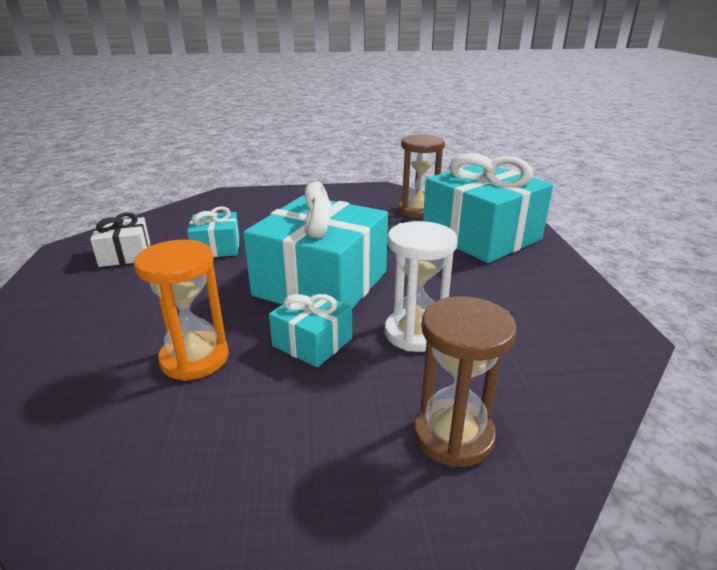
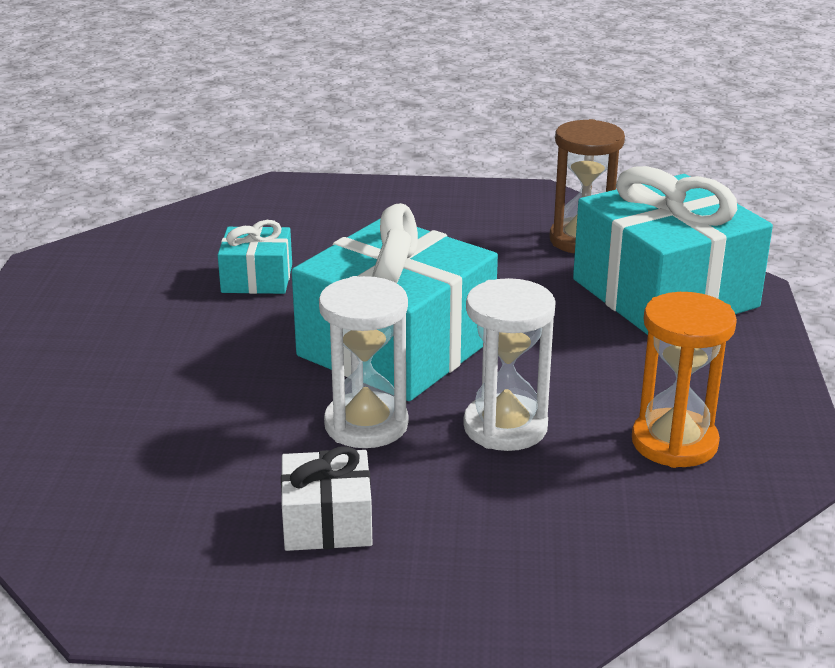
camera: 10 degrees right, 0 degrees up
white gift [90,212,150,267] -> white gift moved to [281,446,372,551]
orange hourglass [134,240,229,381] -> orange hourglass moved to [632,292,737,468]
turquoise gift [269,289,352,367] -> white hourglass [319,276,408,448]
brown hourglass [414,296,517,467] -> none

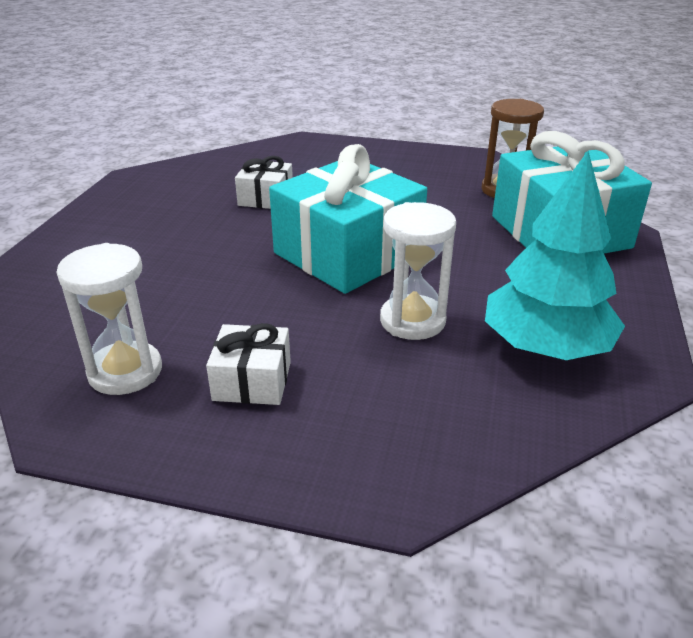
camera: 10 degrees right, 5 degrees up
turquoise gift [218,220,292,294] -> white gift [235,156,293,209]
white hourglass [319,276,408,448] -> white hourglass moved to [56,243,162,395]
orange hourglass [632,292,737,468] -> turquoise tree [485,151,625,360]

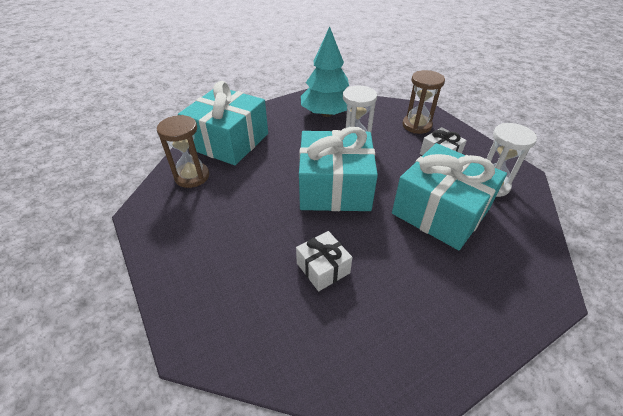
camera: 135 degrees left, 10 degrees up
none -> turquoise gift [392,143,507,250]
none -> brown hourglass [402,70,445,134]

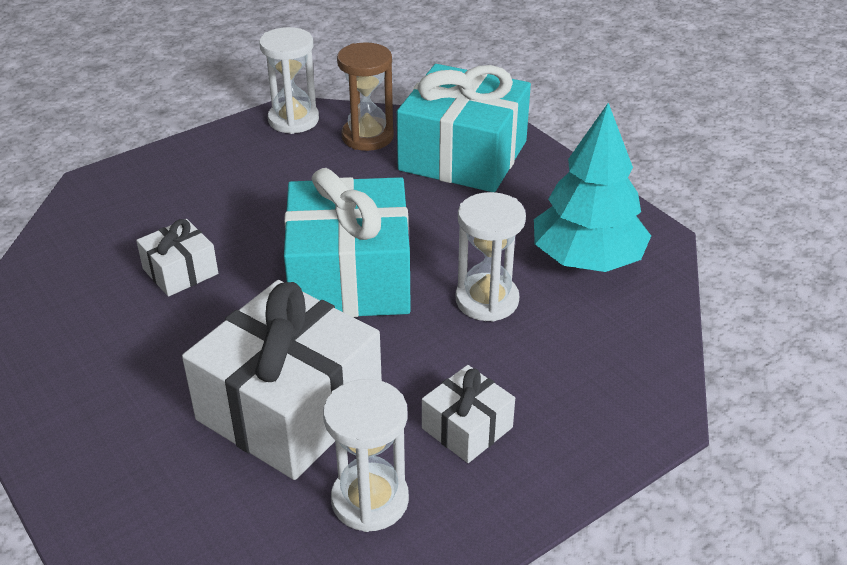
camera: 85 degrees right, 5 degrees down
turquoise gift [392,143,507,250] -> white gift [182,280,382,480]
brown hourglass [402,70,445,134] -> none
none -> white hourglass [259,27,319,134]

